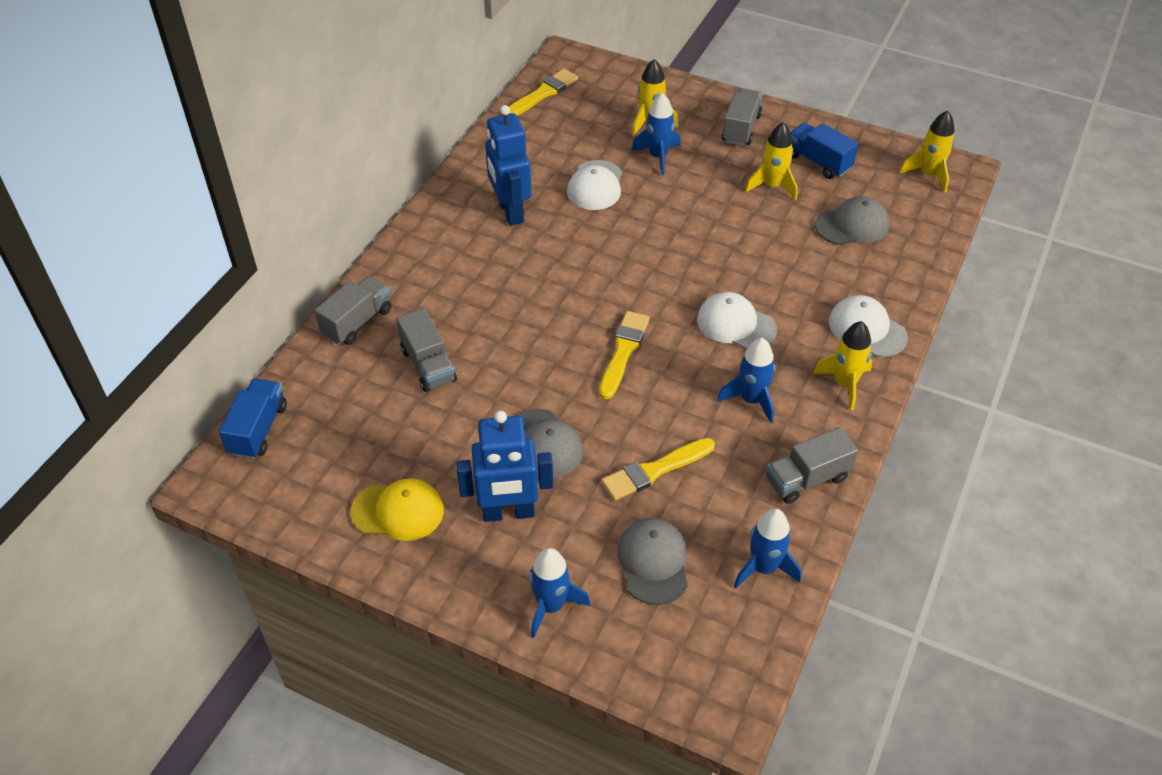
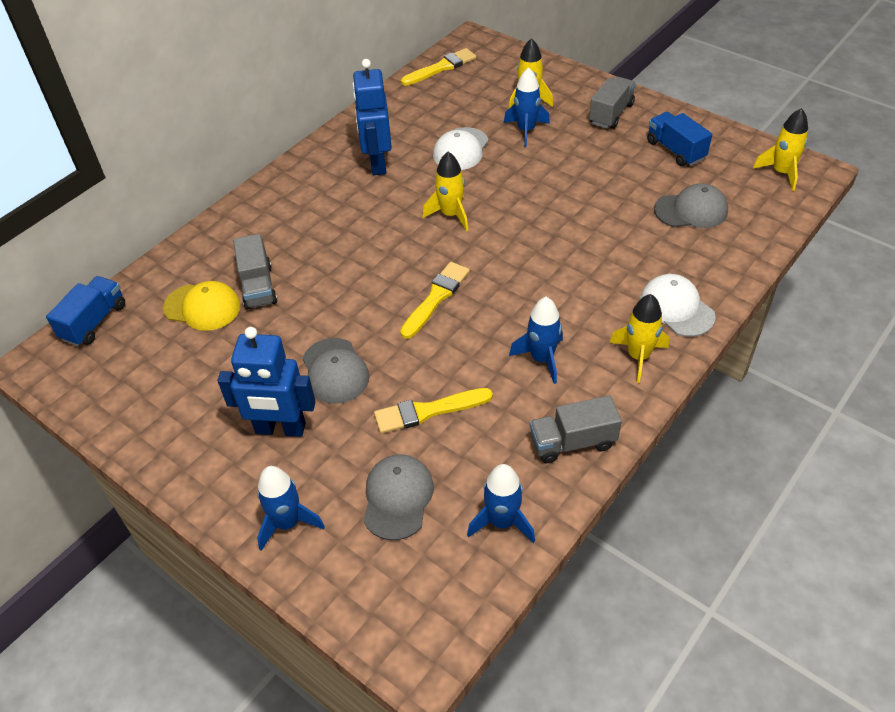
camera: 15 degrees right, 0 degrees up
grey truck [314,276,391,345] -> none
yellow cap [351,478,444,541] -> yellow cap moved to [163,281,240,331]
white cap [697,292,777,349] -> none
yellow rocket [745,122,797,200] -> yellow rocket moved to [422,152,468,231]

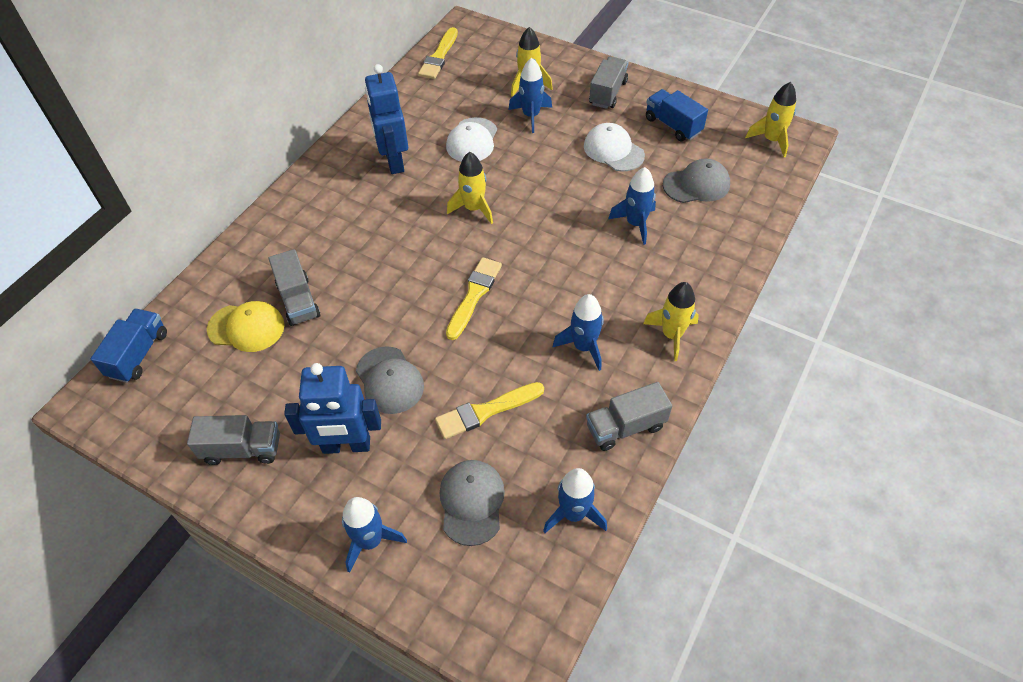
camera: 10 degrees left, 5 degrees up
yellow brush [401,48,476,86] -> yellow brush turned 150 degrees clockwise [418,27,458,79]
white cap [640,274,716,337] -> white cap moved to [584,123,645,172]
none -> grey truck [187,415,280,465]
none -> blue rocket [608,167,656,245]

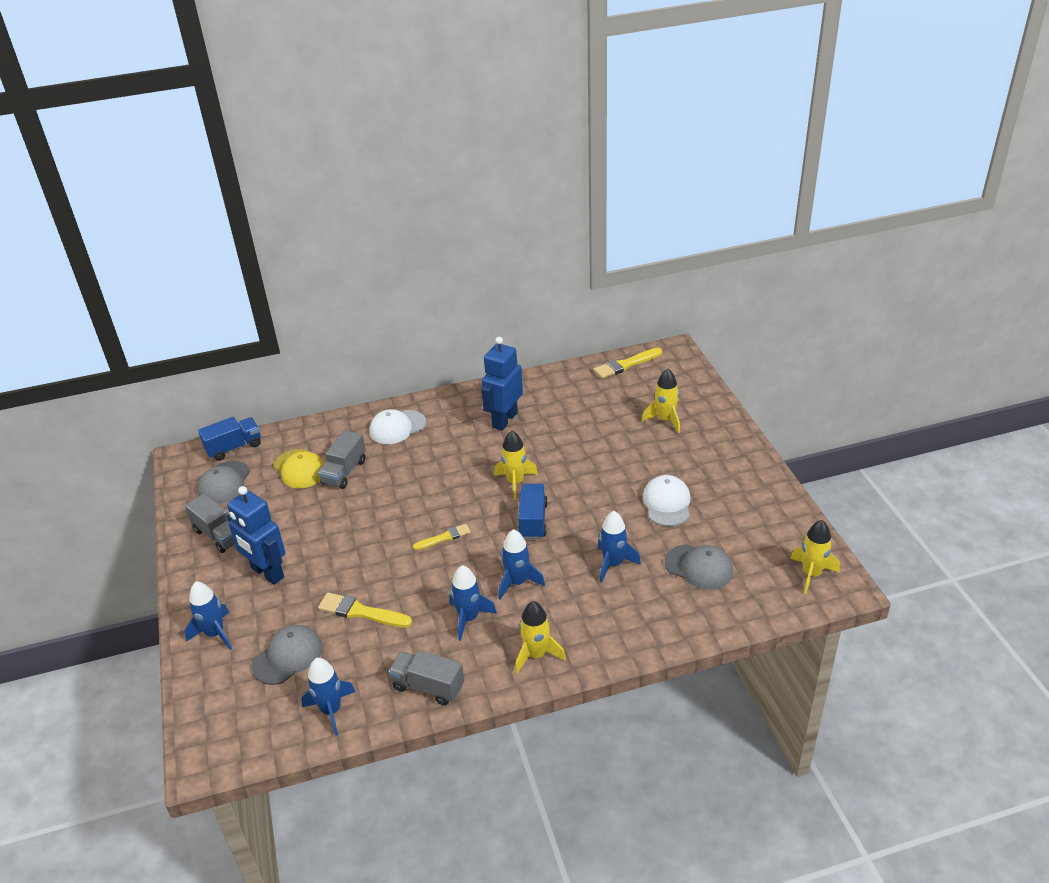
camera: 45 degrees right, 15 degrees down
grey cap [356,346,424,414] -> grey cap moved to [197,461,250,504]
white cap [446,117,497,162] -> white cap moved to [369,409,426,444]
yellow brush [446,257,502,340] -> yellow brush [413,524,471,550], size x0.65
blue rocket [508,58,552,133] -> blue rocket moved to [499,529,545,600]
grey truck [589,56,628,109] -> none
blue truck [646,89,708,141] -> blue truck moved to [518,484,548,539]

